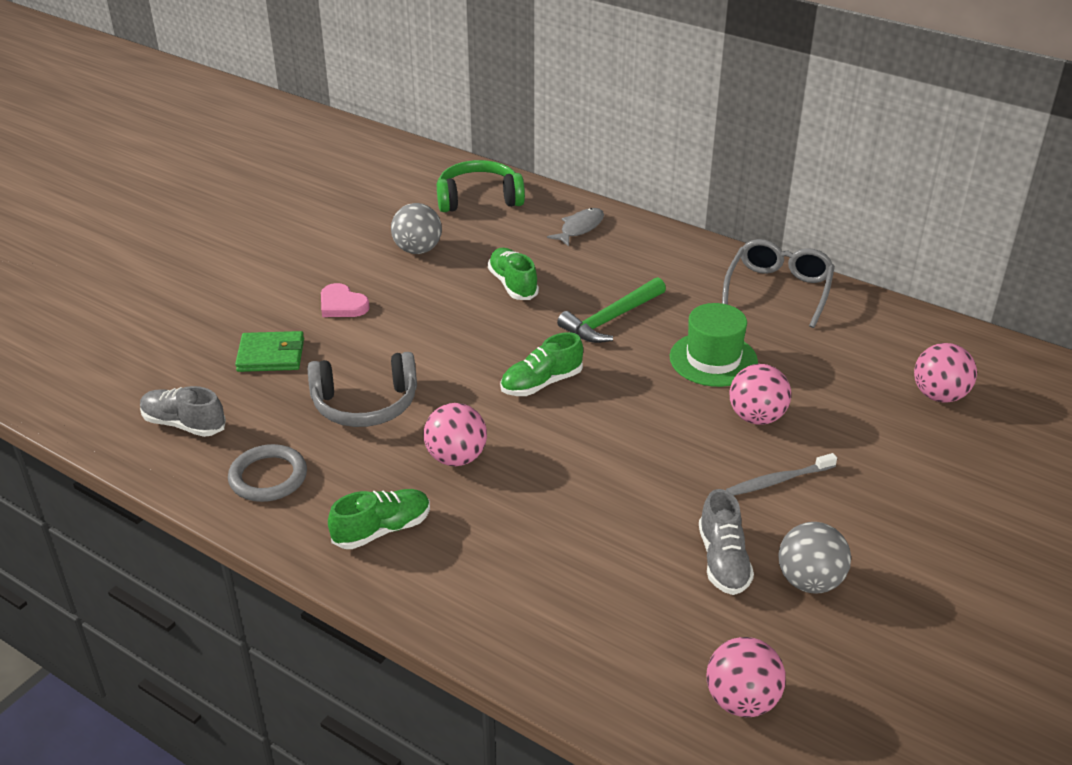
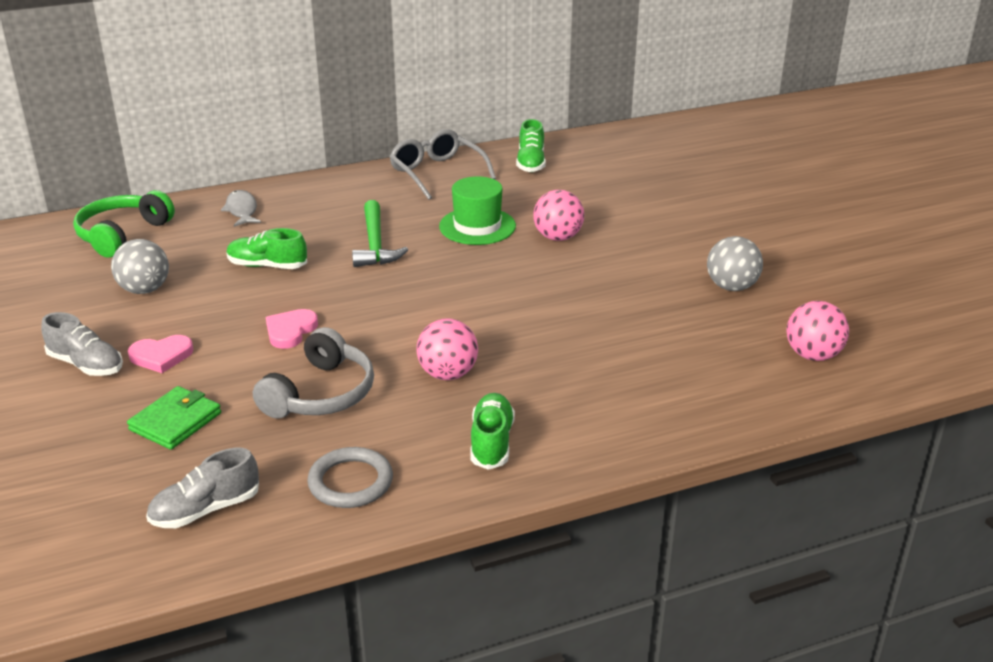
camera: 55 degrees left, 5 degrees down
green shoe [500,332,583,396] -> green shoe moved to [516,119,546,172]
grey shoe [699,489,754,595] -> grey shoe moved to [41,312,123,376]
grey toothbrush [726,453,837,496] -> none
pink ball [914,343,977,403] -> none
none -> pink heart [266,309,318,349]

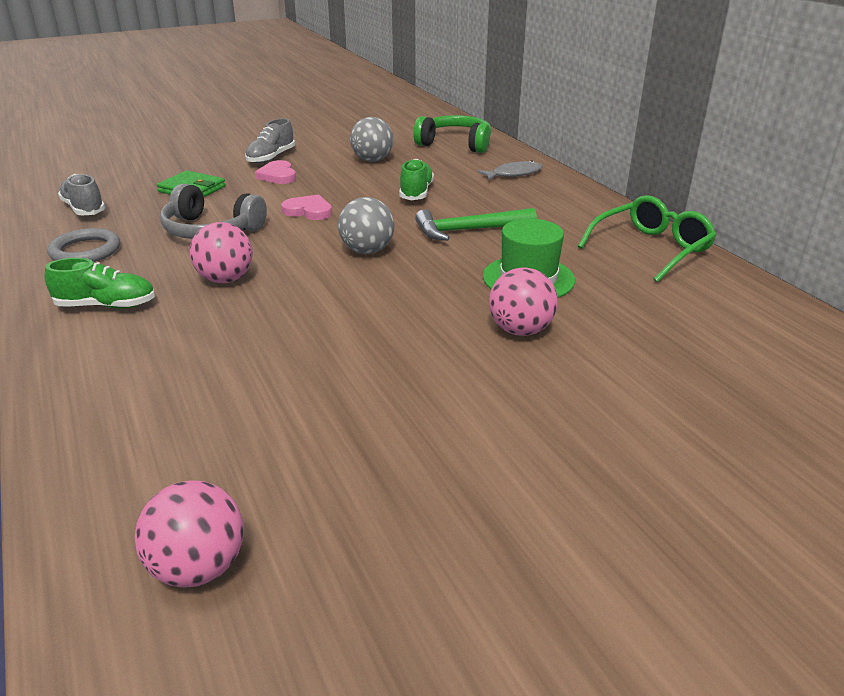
camera: 85 degrees right, 0 degrees up
grey glasses [389,129,496,200] -> green glasses [578,195,717,282]
green shoe [516,119,546,172] -> none
grey ball [707,236,763,291] -> grey ball moved to [338,197,395,254]

